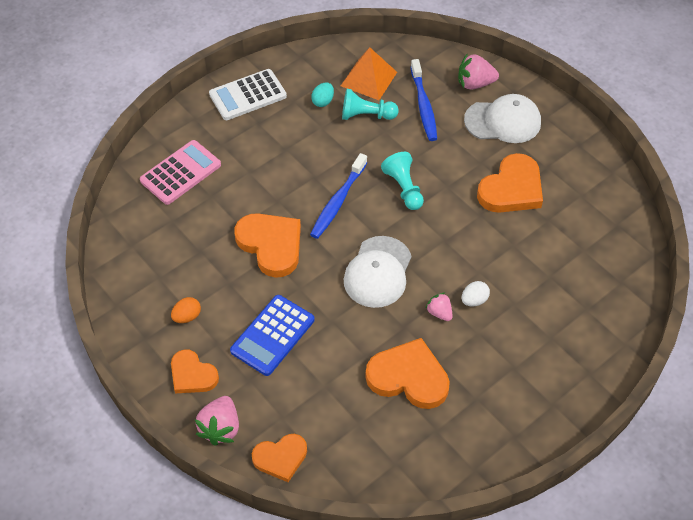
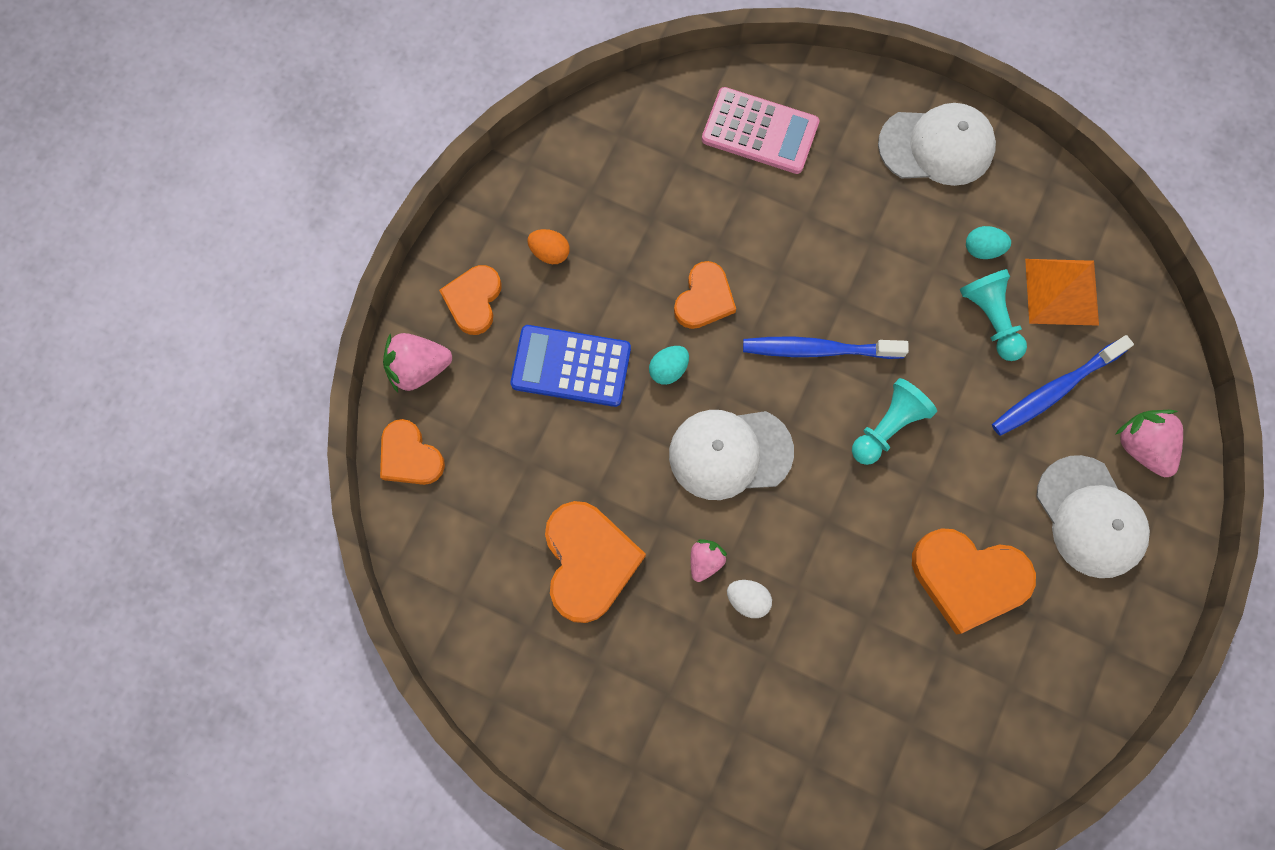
camera: 65 degrees right, 20 degrees up
white calculator [209,69,287,120] -> white cap [878,103,996,186]
orange heart [234,213,301,278] -> orange heart [674,261,736,329], size x0.63
none -> turquoise egg [649,346,689,385]

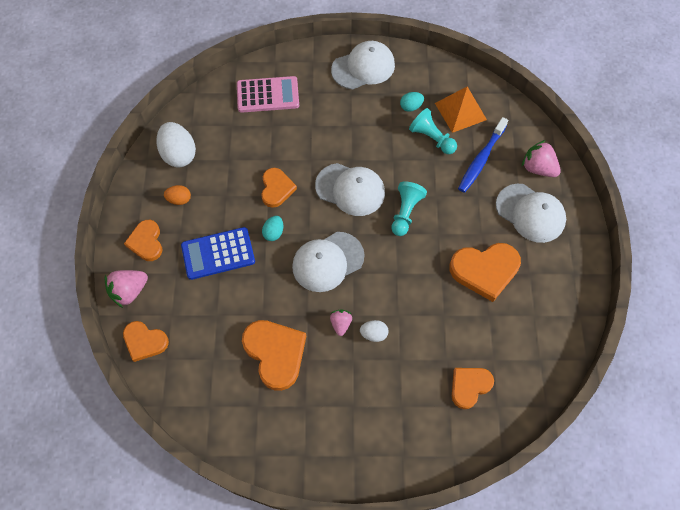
camera: 25 degrees left, 10 degrees down
blue toothbrush [743,336,909,359] -> white cap [315,163,385,216]
none -> white egg [157,122,196,168]
none -> orange heart [452,368,494,409]

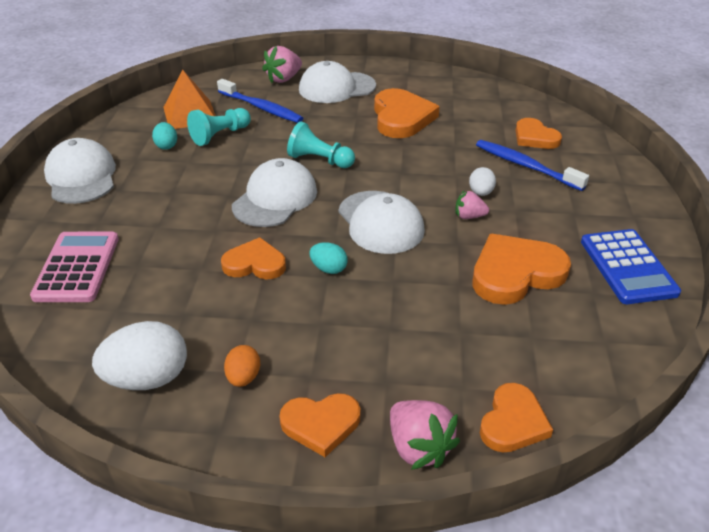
camera: 85 degrees left, 25 degrees down
blue calculator [181,227,255,280] -> blue calculator moved to [581,229,681,304]
white cap [496,184,566,243] -> white cap turned 150 degrees counterclockwise [299,61,376,103]
none -> blue toothbrush [476,140,589,191]

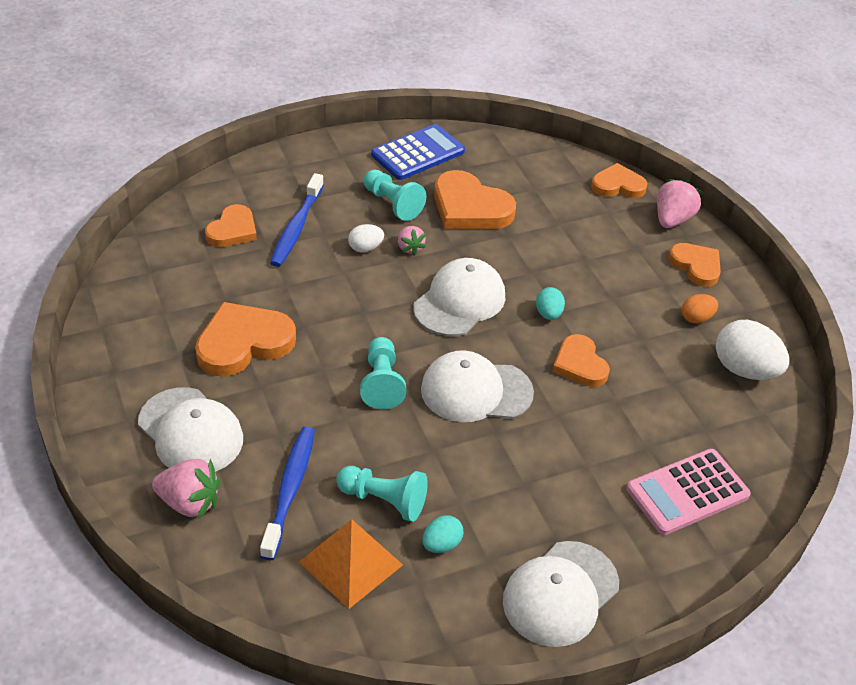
camera: 120 degrees left, 5 degrees up
none -> turquoise pawn [364,169,426,221]

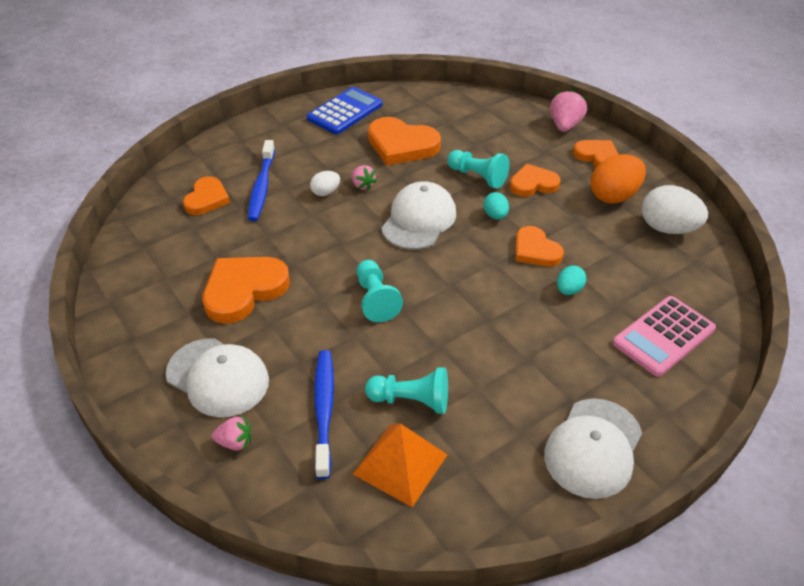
camera: 10 degrees left, 0 degrees up
pink strawberry [152,459,221,519] -> pink strawberry [212,416,251,451], size x0.61
turquoise pawn [364,169,426,221] -> turquoise pawn moved to [447,150,510,189]
white cap [421,350,534,422] -> none
turquoise egg [422,515,463,553] -> turquoise egg moved to [557,266,586,295]
orange heart [591,163,647,198] -> orange heart moved to [510,164,561,197]
orange egg [682,294,718,324] -> orange egg [591,154,646,204], size x1.89

